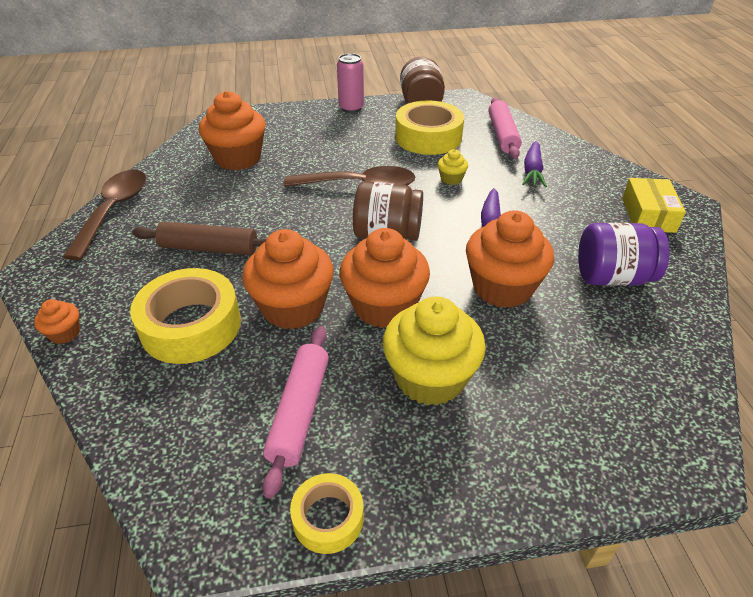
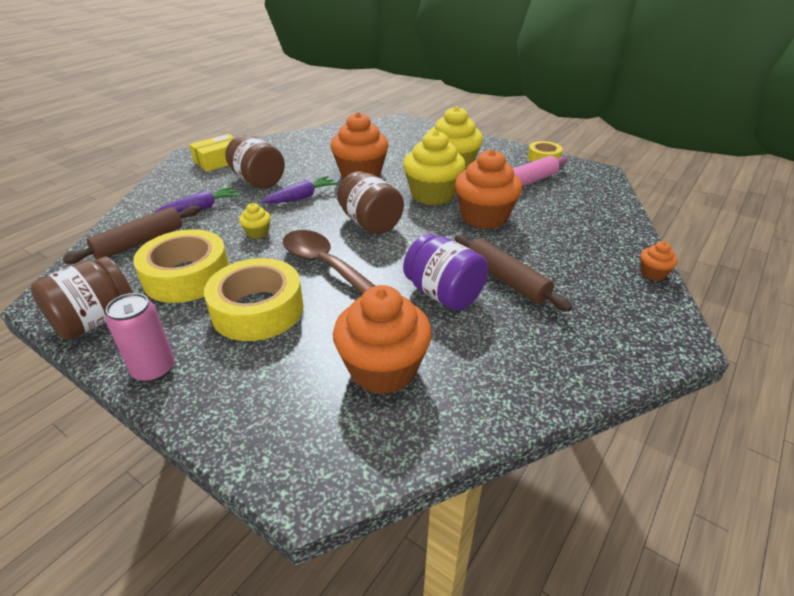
camera: 135 degrees left, 5 degrees down
brown spoon [63,170,146,260] -> none
yellow tape [130,268,241,364] -> yellow tape moved to [204,258,304,341]
orange cupcake [340,228,430,328] -> yellow cupcake [403,130,466,205]
pink rolling pin [488,97,522,159] -> brown rolling pin [63,205,200,264]
purple jar [578,223,670,286] -> purple jar moved to [403,234,488,310]
none -> brown jar [225,135,285,189]

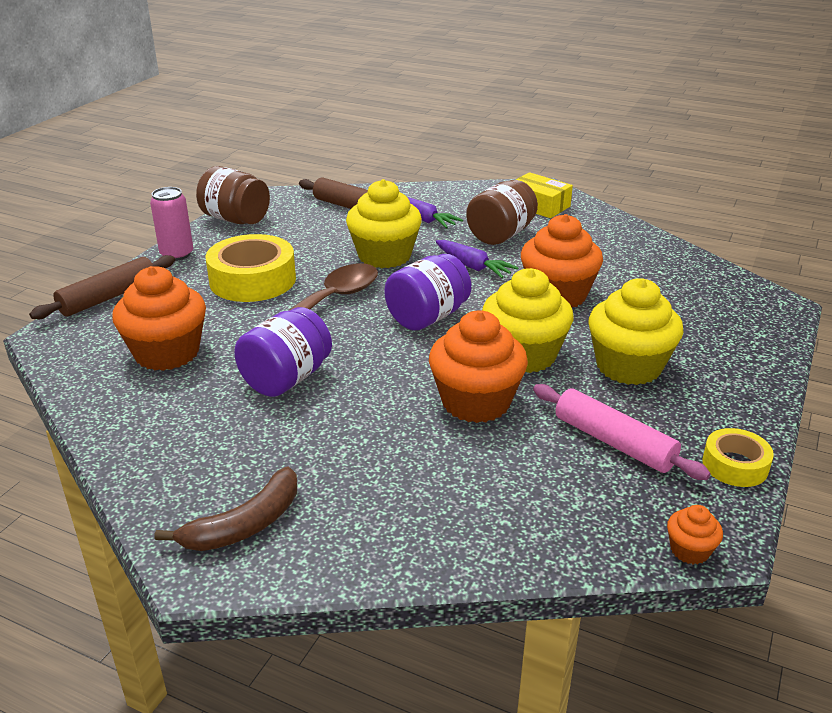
camera: 80 degrees right, 5 degrees down
yellow tape [133,229,229,303] -> none
yellow cupcake [239,203,271,239] -> yellow cupcake [346,179,422,268], size x2.21
brown jar [337,171,404,234] -> purple jar [385,254,471,330]
brown rolling pin [455,235,572,311] -> brown rolling pin moved to [29,255,175,319]
orange cupcake [640,242,678,281] -> orange cupcake moved to [667,505,723,564]
none -> brown banana [155,467,297,551]

